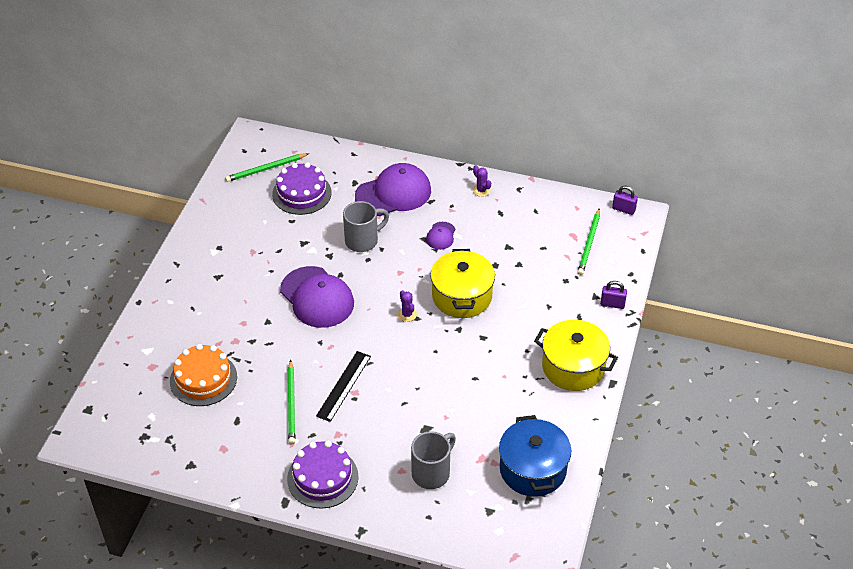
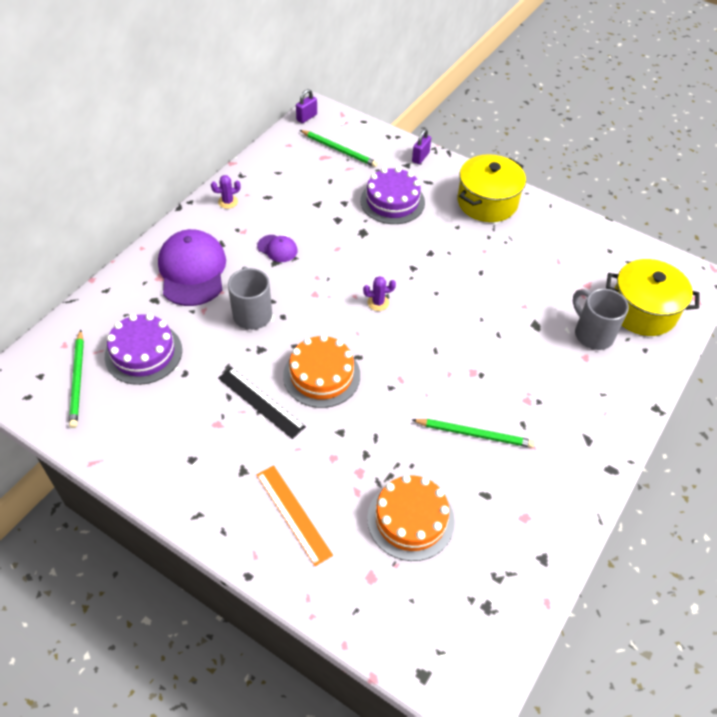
camera: 75 degrees left, 5 degrees up
purple cap [280,266,354,328] -> orange cake [283,334,360,408]
purple cake [287,441,359,509] -> purple cake moved to [361,167,425,224]
black ruler [316,351,371,422] -> black ruler moved to [218,367,306,439]
yellow pot [430,249,495,318] -> yellow pot moved to [606,259,700,336]
blue pot [499,415,571,497] -> none
none -> orange ruler [257,465,333,566]

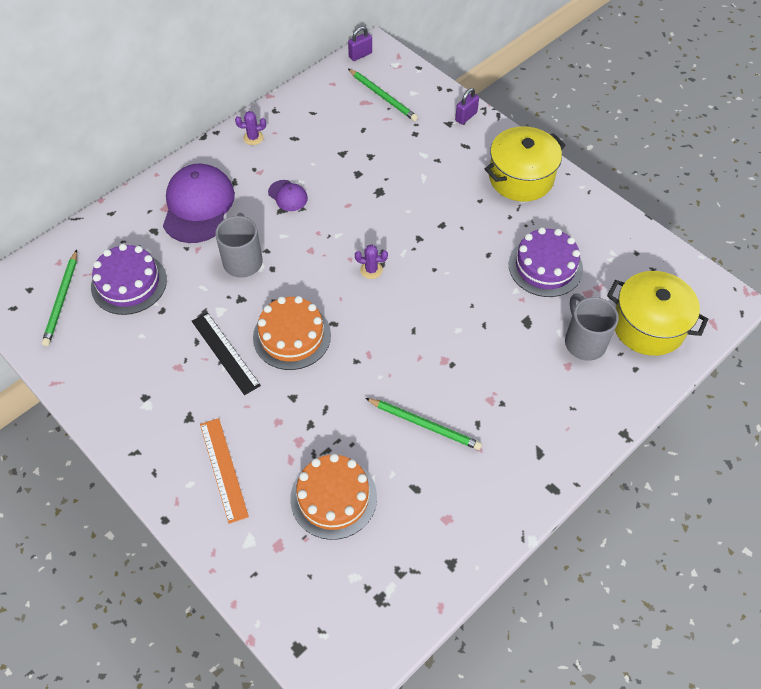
camera: 15 degrees right, 5 degrees up
purple cake [361,167,425,224] -> purple cake moved to [508,227,583,297]

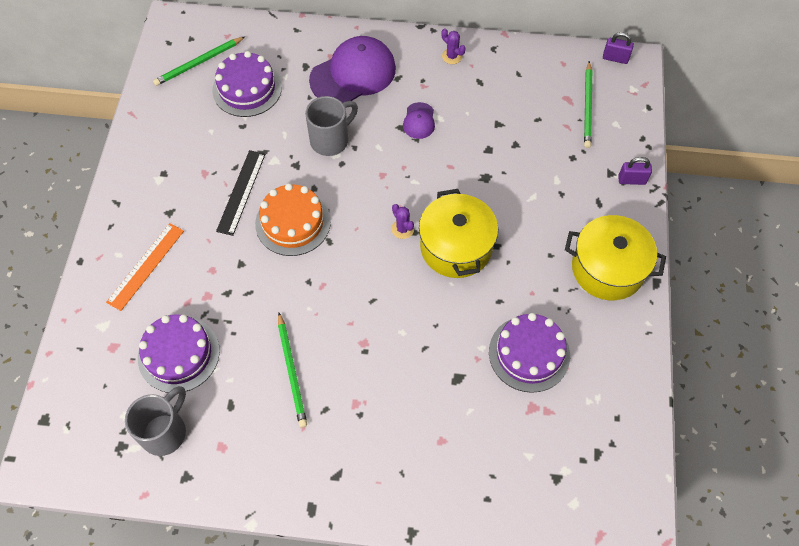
camera: 50 degrees right, 5 degrees up
orange cake [290,453,377,540] -> purple cake [138,314,220,393]
grey mug [565,293,619,361] -> grey mug moved to [125,386,186,456]
yellow pot [607,271,708,356] -> yellow pot moved to [419,189,498,278]

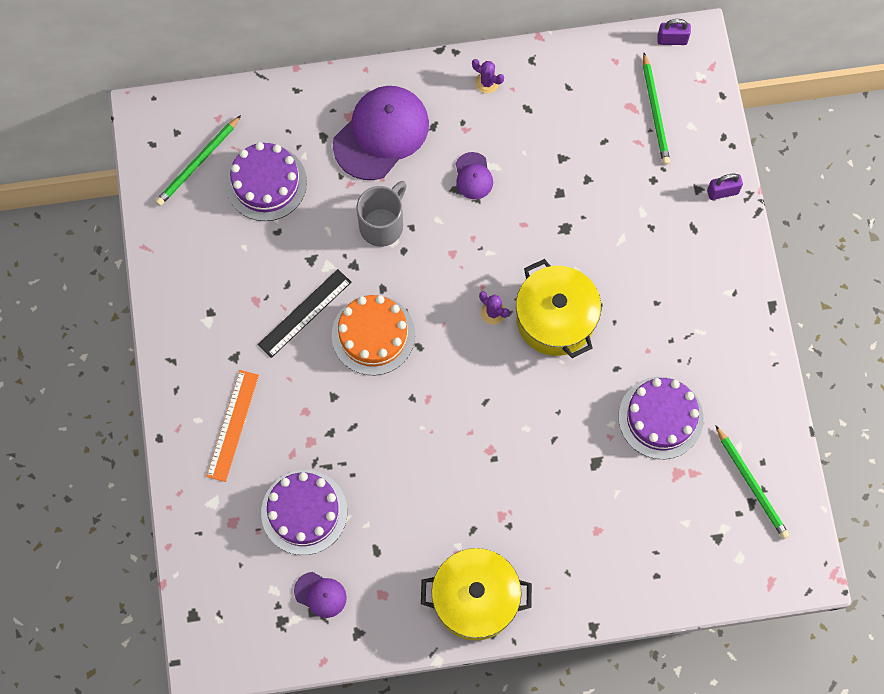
camera: 15 degrees left, 10 degrees up
grey mug [125,386,186,456] -> purple cap [294,572,347,618]
black ruler [216,150,265,236] -> black ruler turned 45 degrees clockwise [258,269,351,358]
green pencil [278,313,307,428] -> green pencil moved to [715,425,790,539]
yellow pot [565,215,666,300] -> yellow pot moved to [421,548,532,641]

